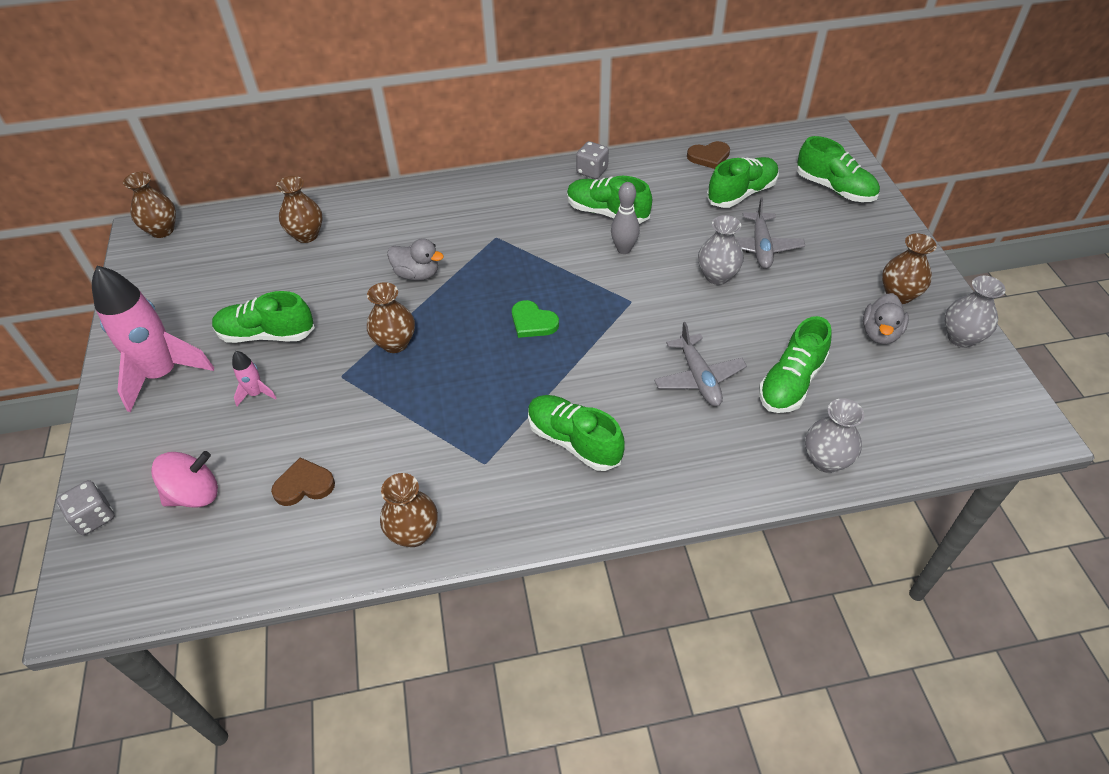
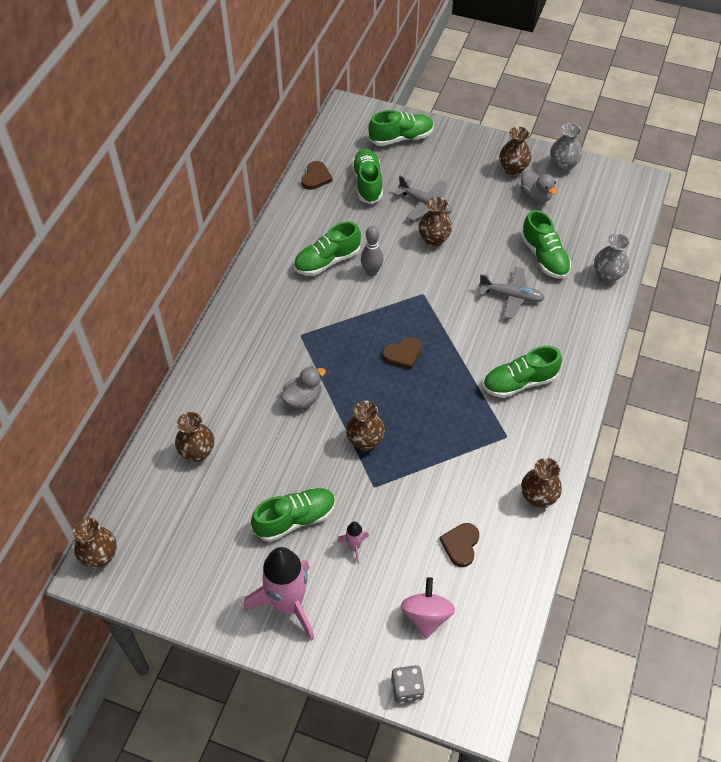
camera: 60 degrees left, 5 degrees up
green shoe [212,291,315,343] -> green shoe turned 150 degrees counterclockwise [251,488,335,542]
green heart [512,300,559,338] -> brown heart [383,337,422,369]
grey dice [576,141,609,179] -> none
grey vase [698,215,744,285] -> brown vase [419,197,452,247]

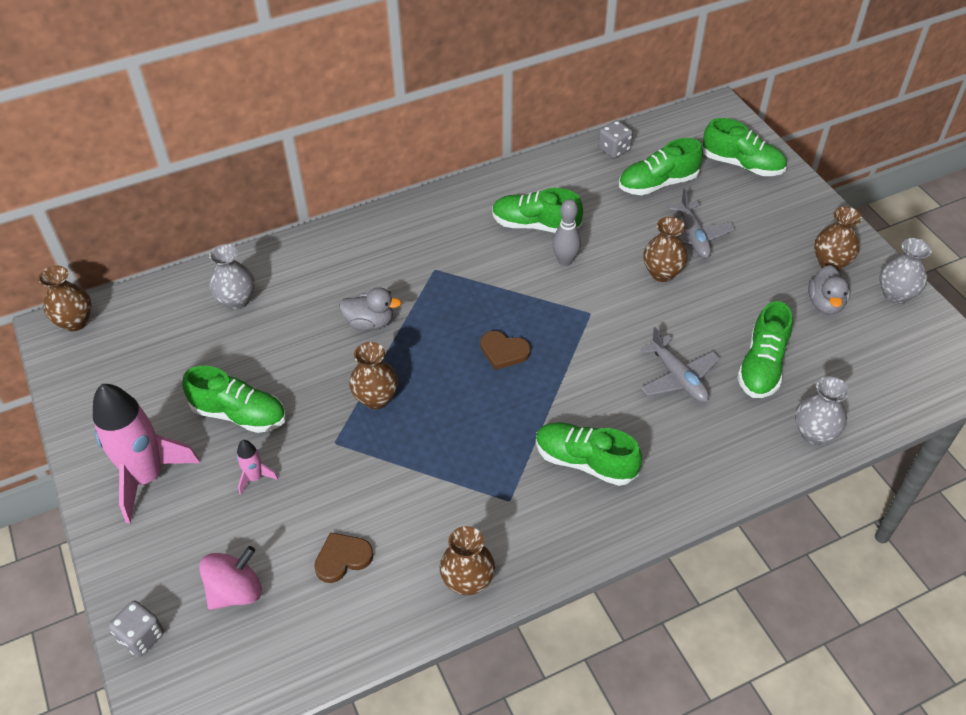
camera: 45 degrees right, 5 degrees down
brown vase [175,412,214,462] -> grey vase [209,244,255,310]
brown heart [301,161,332,190] -> grey dice [598,120,633,158]
green shoe [352,149,383,204] -> green shoe turned 150 degrees counterclockwise [619,138,703,195]

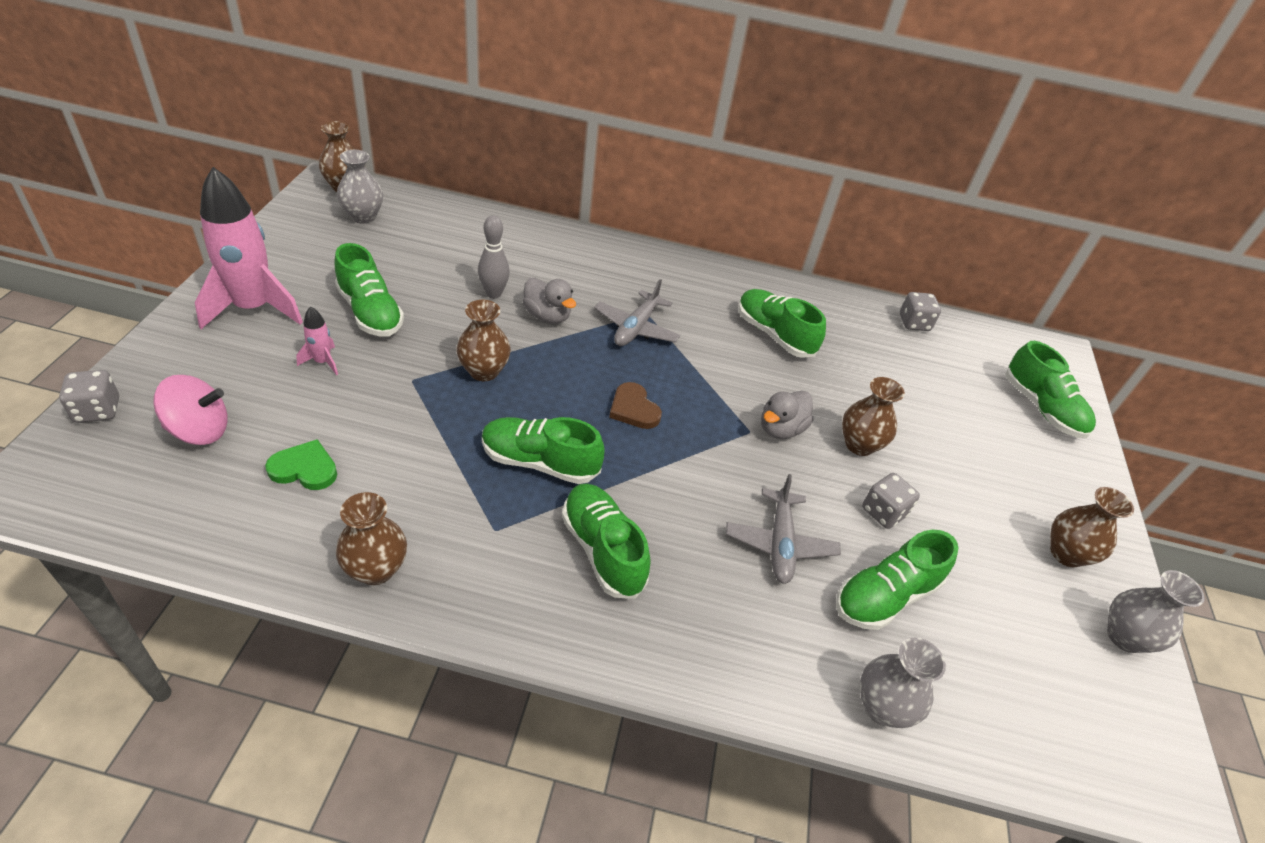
camera: 30 degrees right, 5 degrees down
grey vase [209,244,255,310] -> grey vase moved to [337,150,383,224]
brown heart [314,532,373,583] -> green heart [265,439,337,490]
grey bowling pin [552,199,581,266] -> grey bowling pin moved to [478,215,510,298]
green shoe [619,138,703,195] -> green shoe moved to [482,417,605,484]
grey plane [654,189,735,258] -> grey plane moved to [594,279,680,346]
grey duck [808,265,850,314] -> grey duck moved to [761,390,814,439]
none -> grey dice [862,473,920,529]

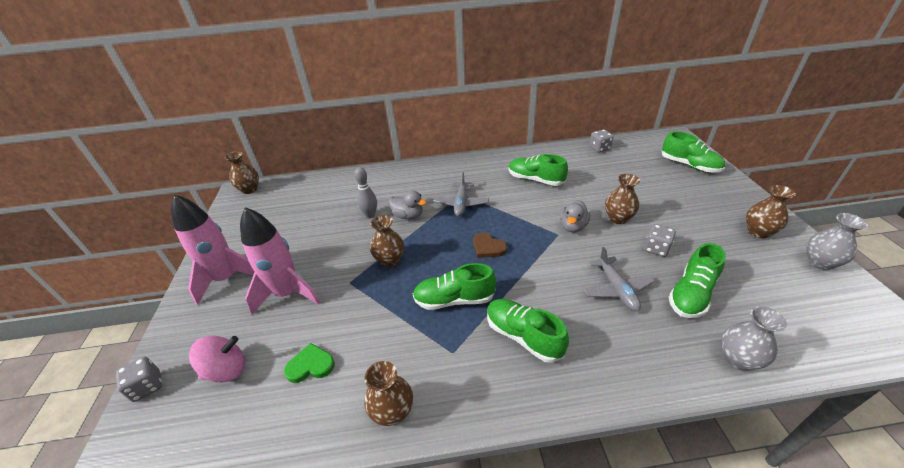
camera: 10 degrees left, 5 degrees down
pink rocket [296,306,338,375] -> pink rocket [240,207,320,315], size x2.30
green shoe [334,243,404,337] -> none
grey vase [337,150,383,224] -> none

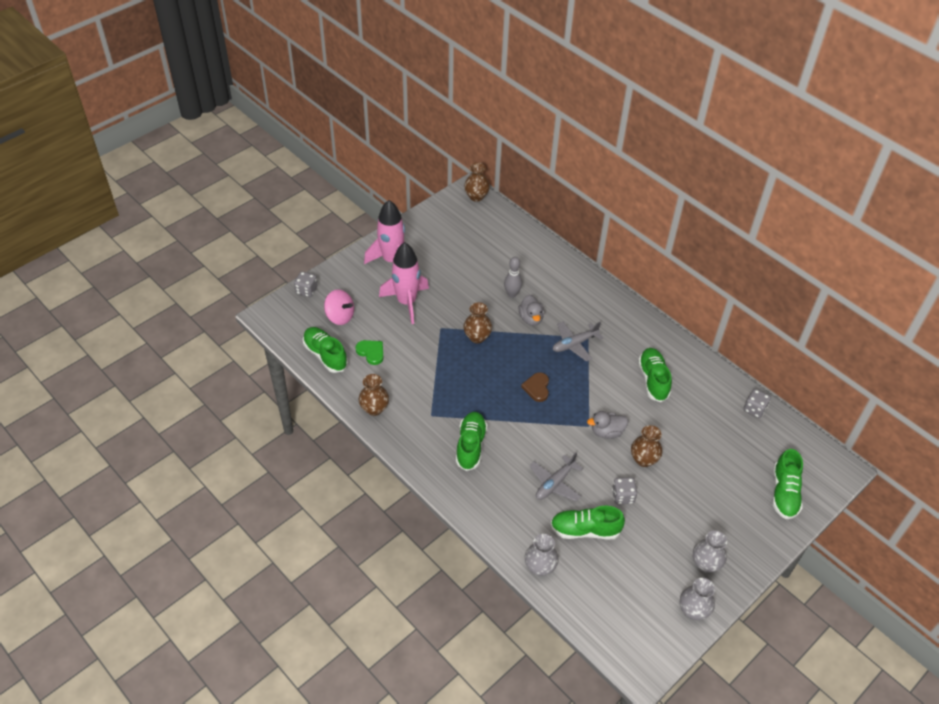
camera: 50 degrees right, 10 degrees up
green shoe [413,263,496,310] -> green shoe moved to [303,327,348,373]
brown vase [746,185,796,239] -> grey vase [693,530,727,573]

